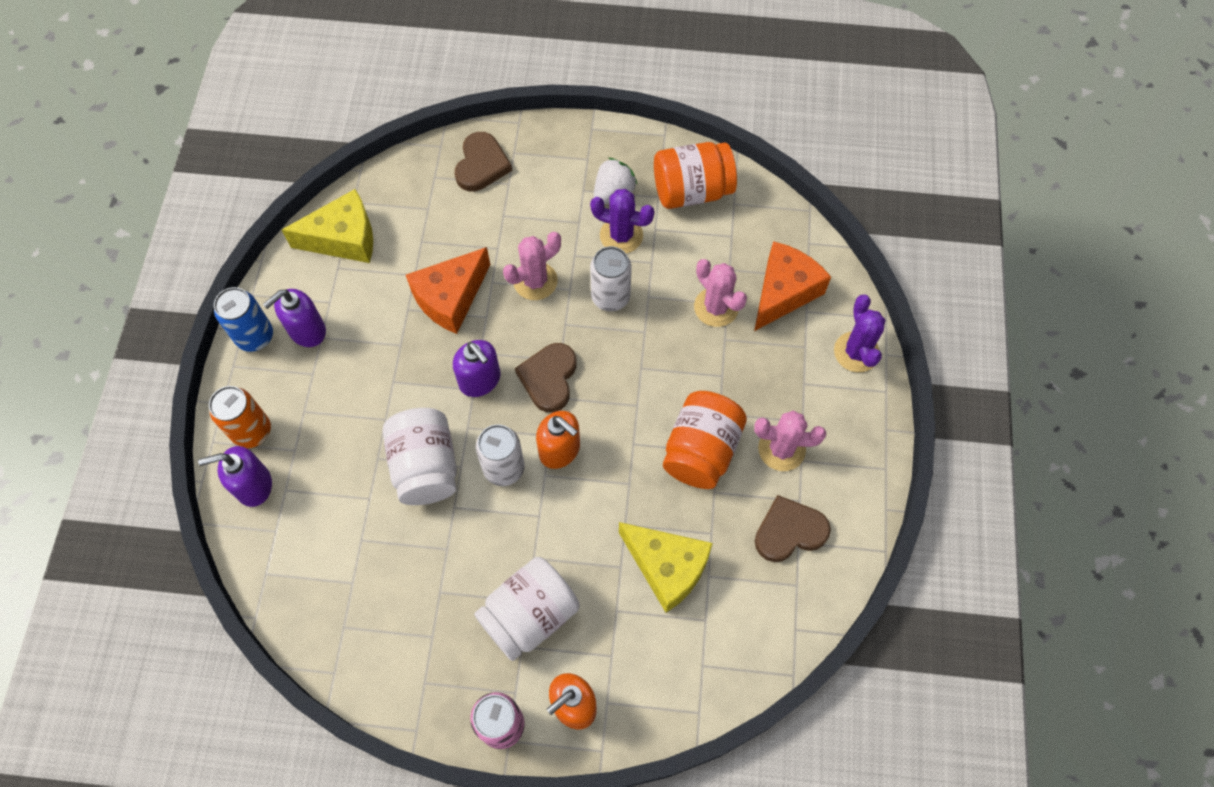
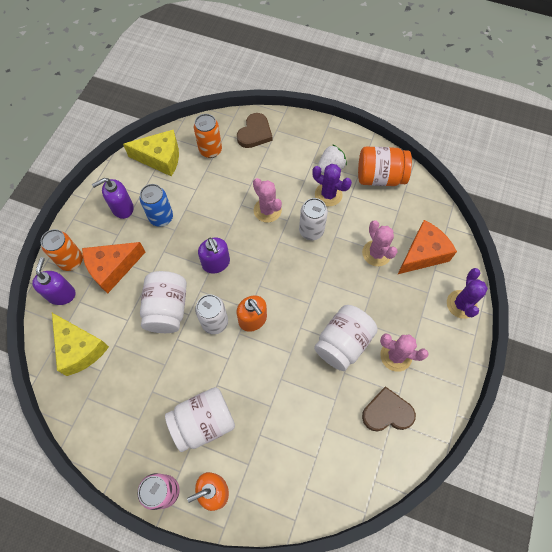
camera: 15 degrees right, 0 degrees up
purple soap dispenser [198,446,272,507] -> purple soap dispenser turned 90 degrees clockwise [32,257,76,305]
blue can [214,287,273,352] -> blue can moved to [139,184,173,227]
orange cheese [406,247,490,334] -> orange cheese moved to [82,242,145,294]
pink cactus [503,232,561,300] -> pink cactus turned 75 degrees clockwise [253,178,282,223]
brown heart [515,343,577,412] -> none
yellow cheese [619,522,713,613] -> yellow cheese moved to [52,313,109,376]
orange jar [663,391,747,489] -> white jar [314,305,378,371]
none -> orange can [194,114,222,158]

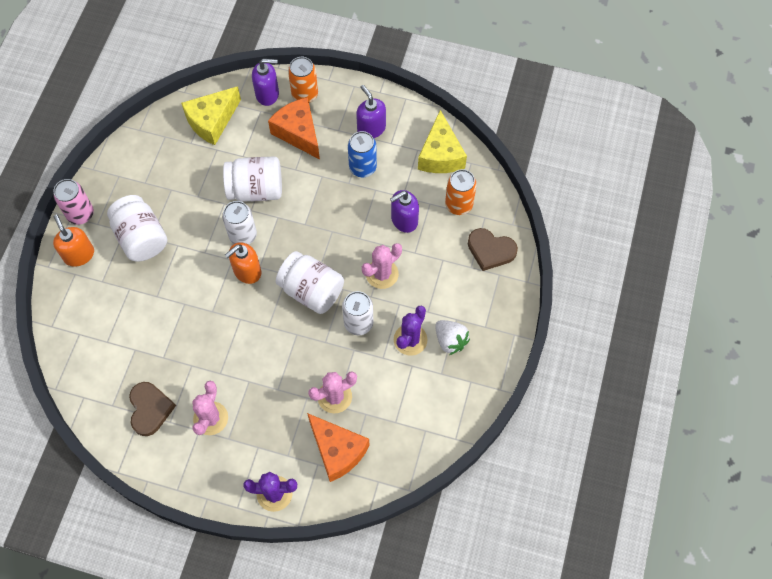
camera: 85 degrees right, 0 degrees up
purple soap dispenser [198,238,230,273] -> purple soap dispenser moved to [390,190,419,233]
white jar [314,305,378,371] -> white jar moved to [276,251,344,314]
orange jar [358,147,412,186] -> none

